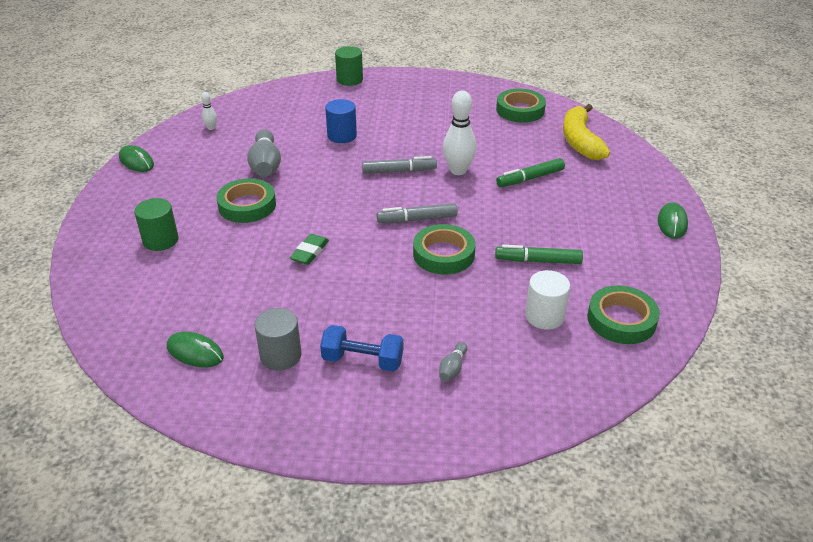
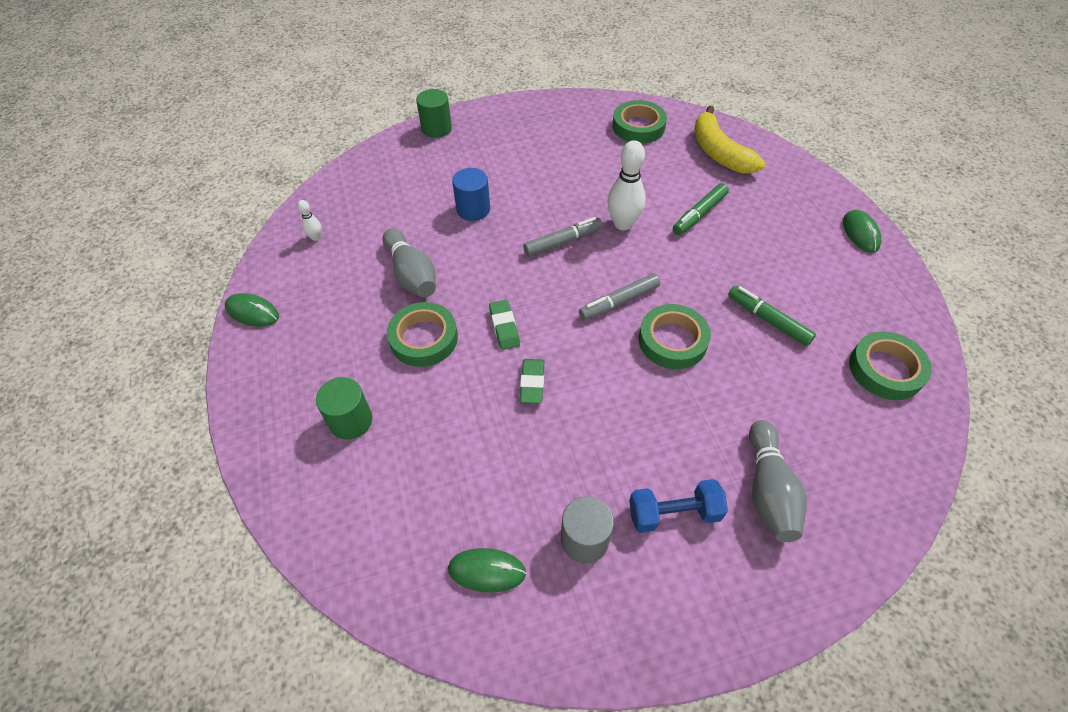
camera: 20 degrees left, 15 degrees up
grey bowling pin [439,342,467,382] -> grey bowling pin [749,420,807,542], size x2.05
green marker [495,245,583,264] -> green marker turned 60 degrees clockwise [728,285,816,346]
white cylinder [525,270,570,330] -> none
none -> green eraser [489,300,520,350]

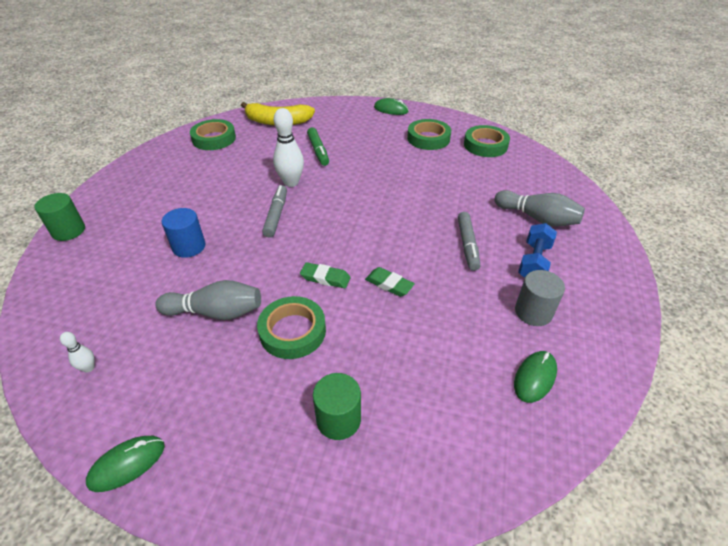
camera: 60 degrees left, 10 degrees down
grey marker [579,273,660,320] -> grey marker moved to [458,212,480,271]
green tape [639,304,711,369] -> green tape moved to [407,119,451,150]
green marker [728,285,816,346] -> none

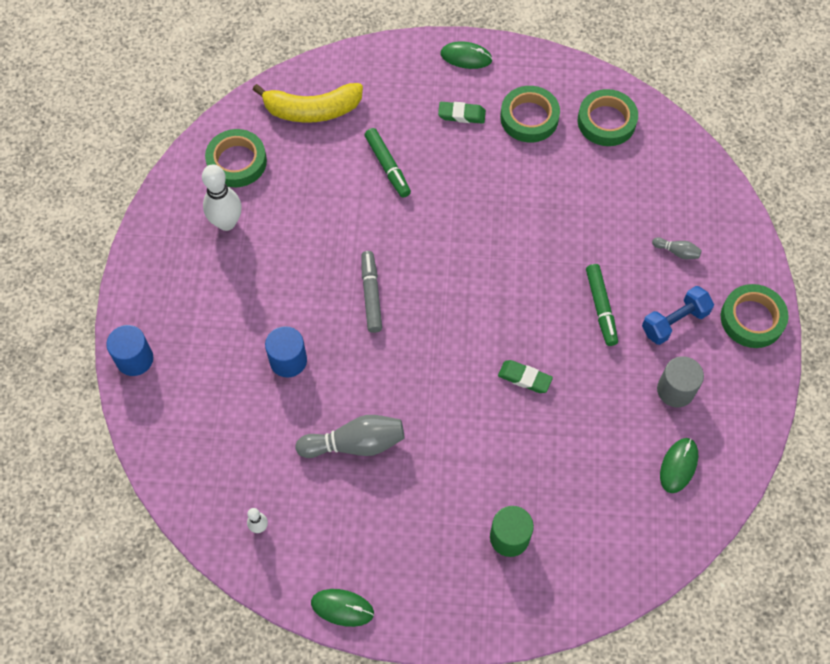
camera: 10 degrees left, 20 degrees up
green cylinder [35,193,85,241] -> blue cylinder [106,325,153,376]
green mouse [86,436,165,492] -> green mouse turned 60 degrees clockwise [311,589,374,627]
green tape [257,296,326,359] -> green tape moved to [721,284,789,348]
white bowling pin [273,108,304,187] -> white bowling pin moved to [202,164,242,231]
green eraser [300,262,351,288] -> green eraser moved to [438,102,486,124]
grey marker [458,212,480,271] -> green marker [586,264,618,346]
grey bowling pin [495,190,585,227] -> grey bowling pin [652,237,702,260], size x0.49
blue dumbbell [518,223,557,278] -> blue dumbbell turned 45 degrees clockwise [642,286,714,345]

